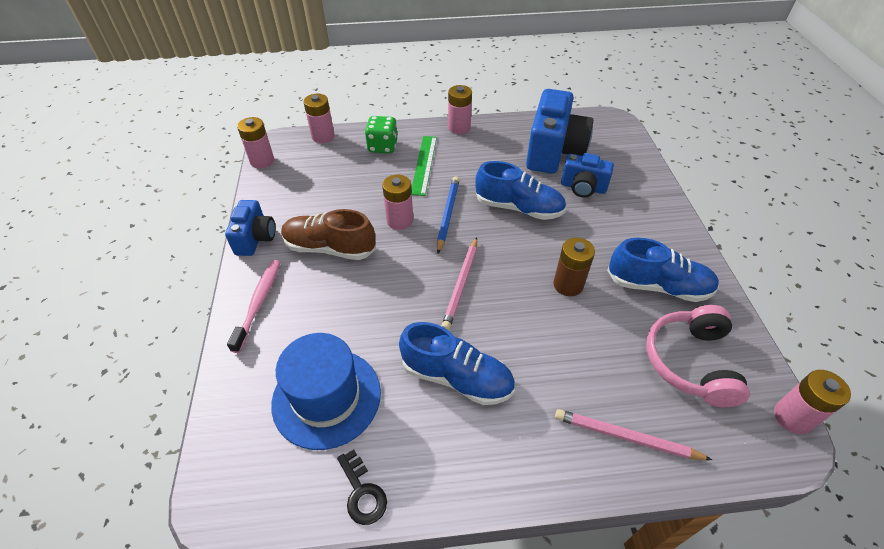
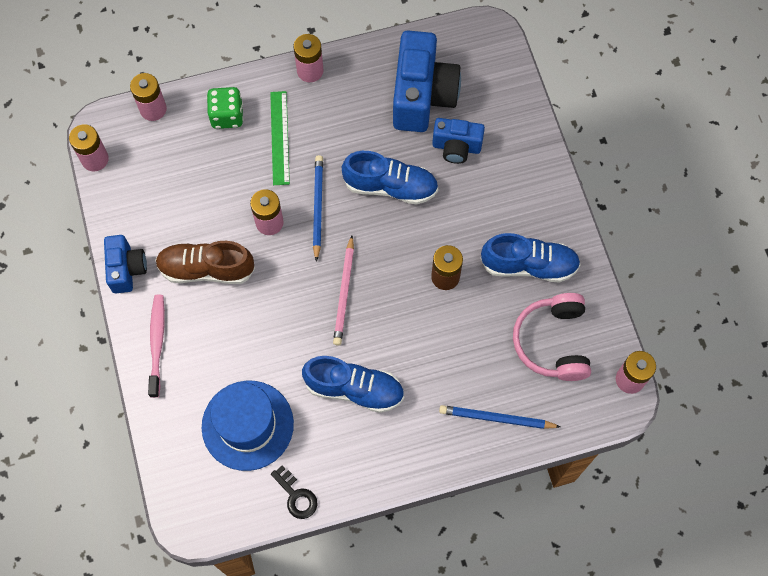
camera: 10 degrees left, 20 degrees up
pink pencil [555,409,712,460] -> blue pencil [439,405,561,429]

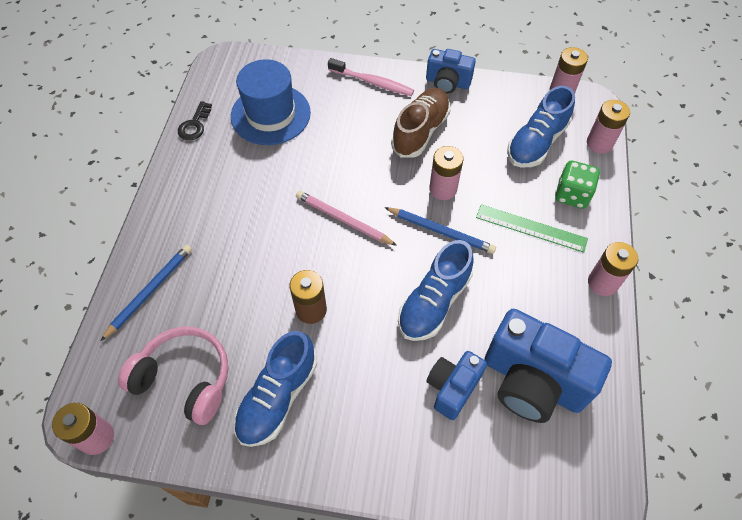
camera: 115 degrees right, 10 degrees down
black key [271,465,317,519] -> black key turned 60 degrees counterclockwise [178,101,212,140]
blue shoe [302,356,404,413] -> blue shoe moved to [507,86,575,167]

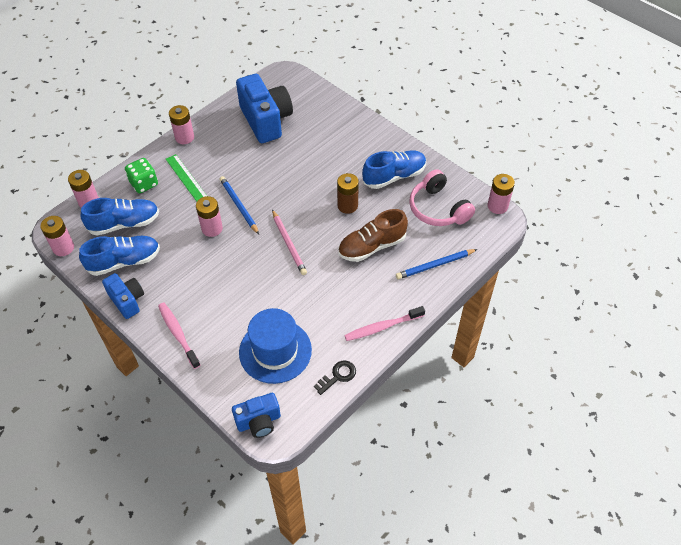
camera: 145 degrees left, 5 degrees down
brown shoe [391,88,450,158] -> brown shoe moved to [338,209,408,262]
blue shoe [398,240,474,341] -> blue shoe moved to [79,236,160,276]
blue camera [426,351,487,420] -> blue camera moved to [232,393,281,438]
none -> pink toothbrush [344,306,425,341]

